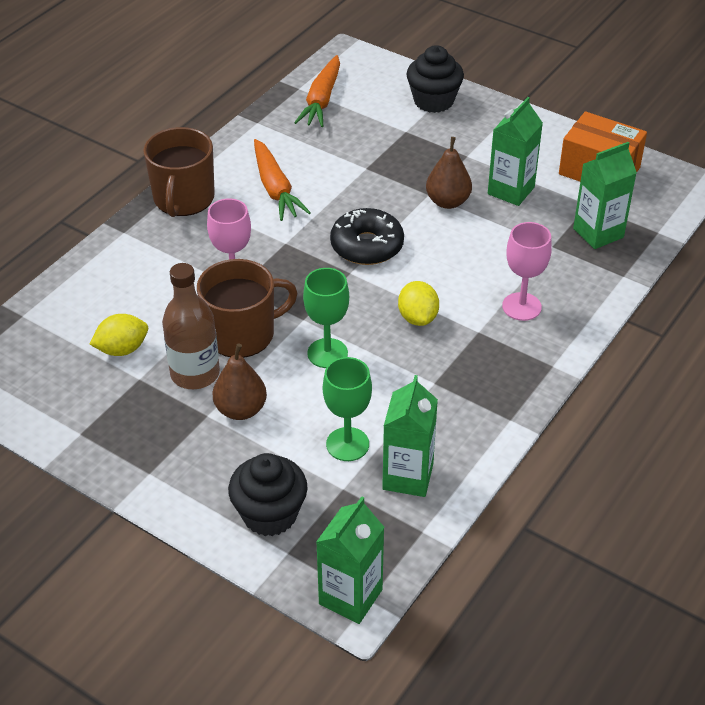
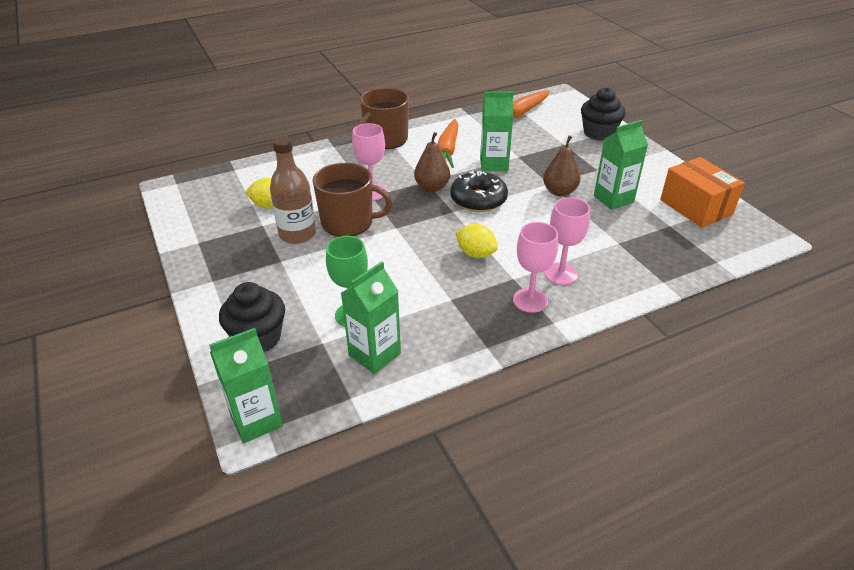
camera: 30 degrees right, 5 degrees down
brown pear [212,343,267,420] -> brown pear moved to [414,132,450,192]
green goblet [303,268,349,368] -> none
yellow lemon [398,281,439,326] -> yellow lemon turned 75 degrees counterclockwise [455,224,498,258]
green carton [573,142,637,249] -> green carton moved to [480,92,514,171]
none -> pink goblet [513,222,558,313]

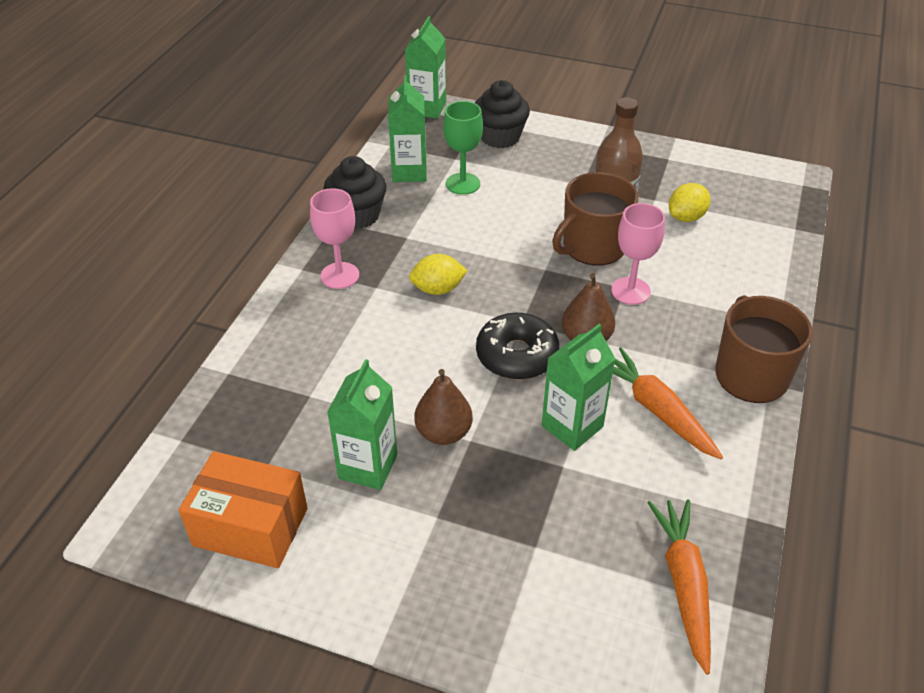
camera: 135 degrees right, 5 degrees up
pink goblet [544,197,590,285] -> none
black cupcake [581,87,626,141] -> black cupcake moved to [323,156,387,229]

